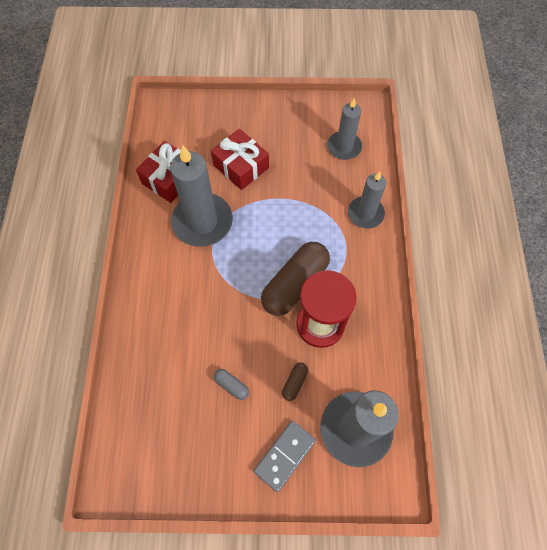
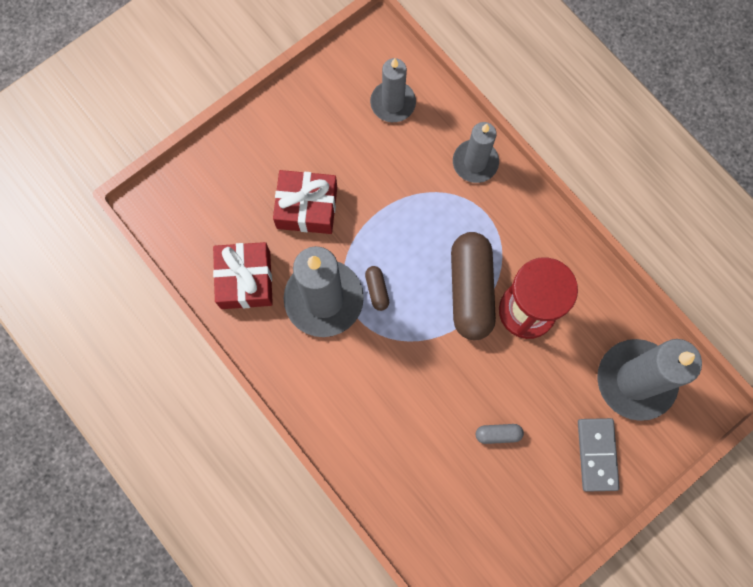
camera: 40 degrees left, 10 degrees up
brown capsule [282,362,308,401] -> brown capsule moved to [365,266,389,311]

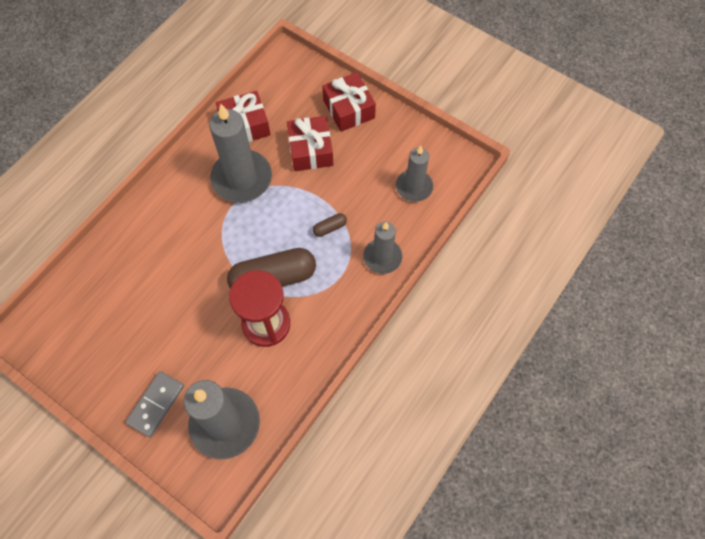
camera: 75 degrees right, 10 degrees down
brown capsule [365,266,389,311] -> brown capsule moved to [313,213,347,237]
grey capsule [476,424,524,444] -> none
grey domino [578,418,620,492] -> grey domino turned 45 degrees counterclockwise [125,371,184,437]
none -> red gift [322,72,376,132]

